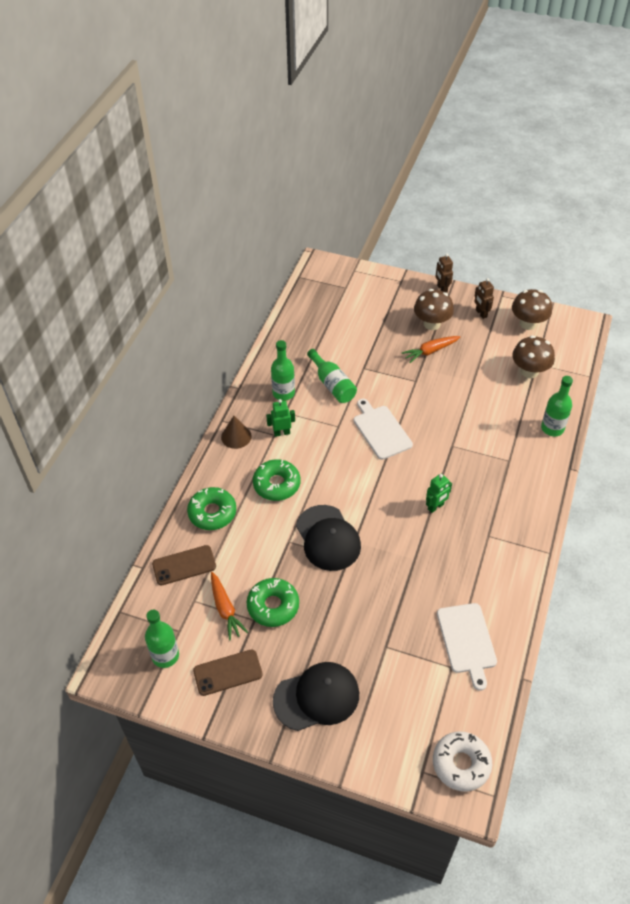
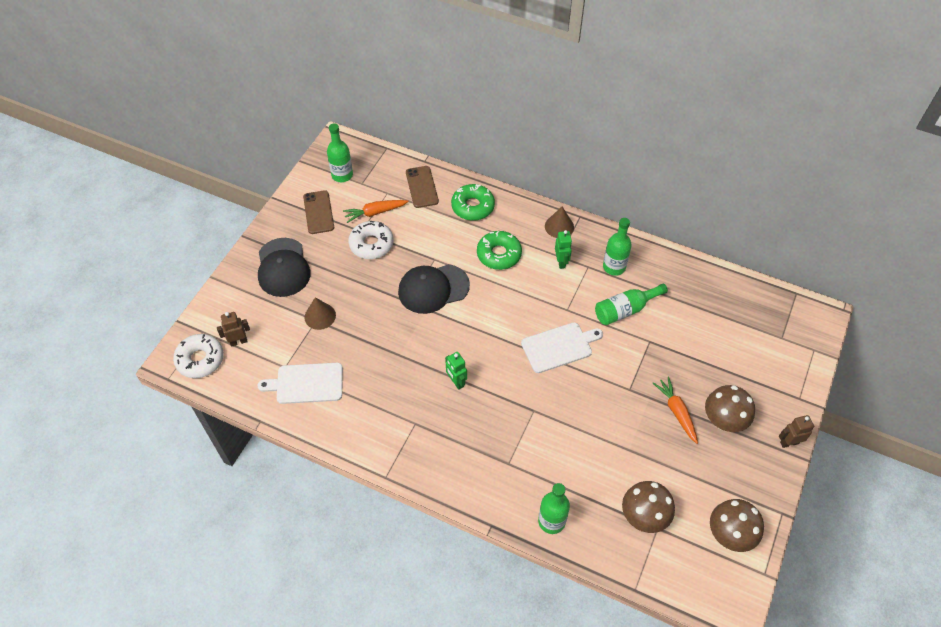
camera: 95 degrees right, 5 degrees up
green donut [247,578,299,627] -> white donut [348,221,394,259]
brown robot [474,278,494,319] -> brown robot moved to [217,312,250,347]
none -> brown cone [304,297,336,330]

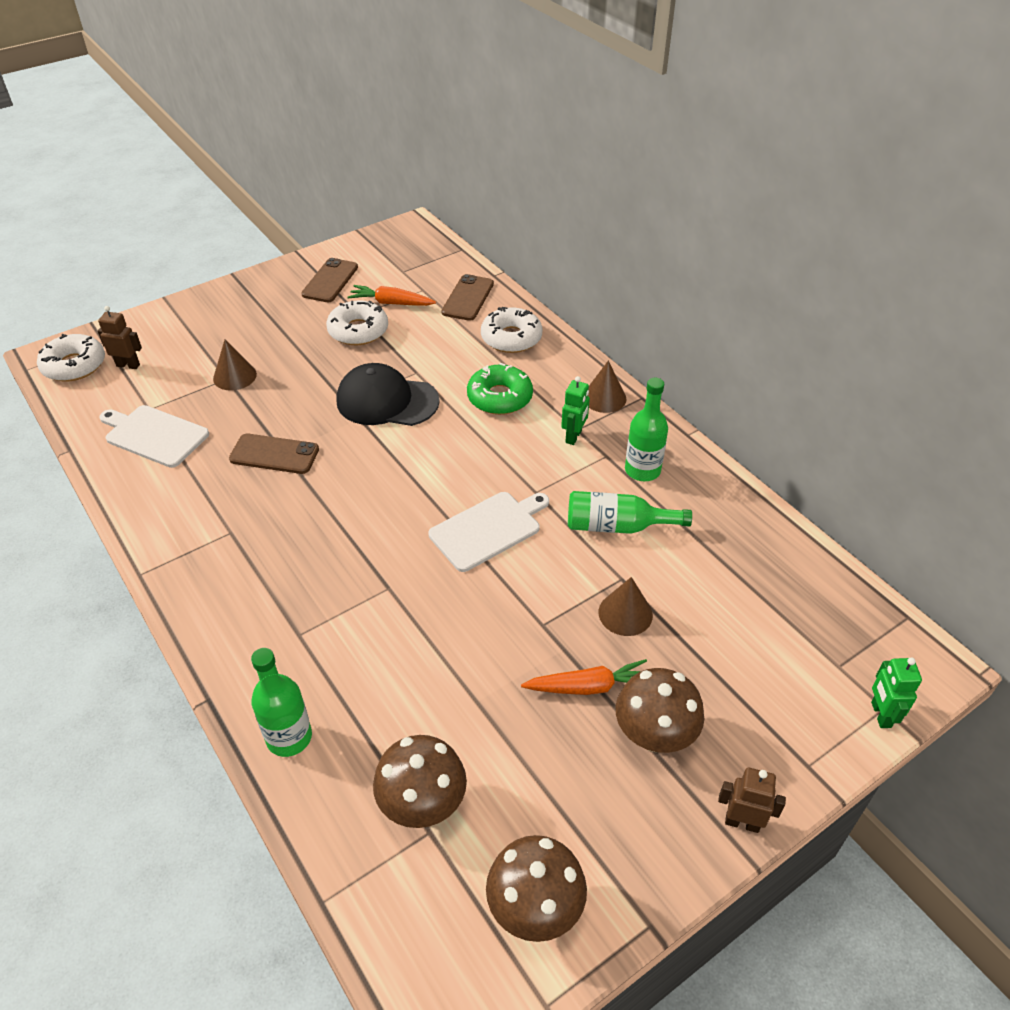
camera: 30 degrees right, 10 degrees down
black cap [258,238,311,297] -> none
green bottle [327,123,353,182] -> none
green robot [445,352,467,390] -> green robot moved to [871,657,922,728]
green donut [451,184,495,221] -> white donut [481,307,542,353]
white cutting board [521,322,603,373] -> white cutting board turned 45 degrees counterclockwise [428,492,549,572]
orange carrot [653,377,698,444] -> orange carrot turned 75 degrees clockwise [521,659,647,695]
none -> brown phone [229,434,319,474]
none -> brown cone [599,577,653,636]

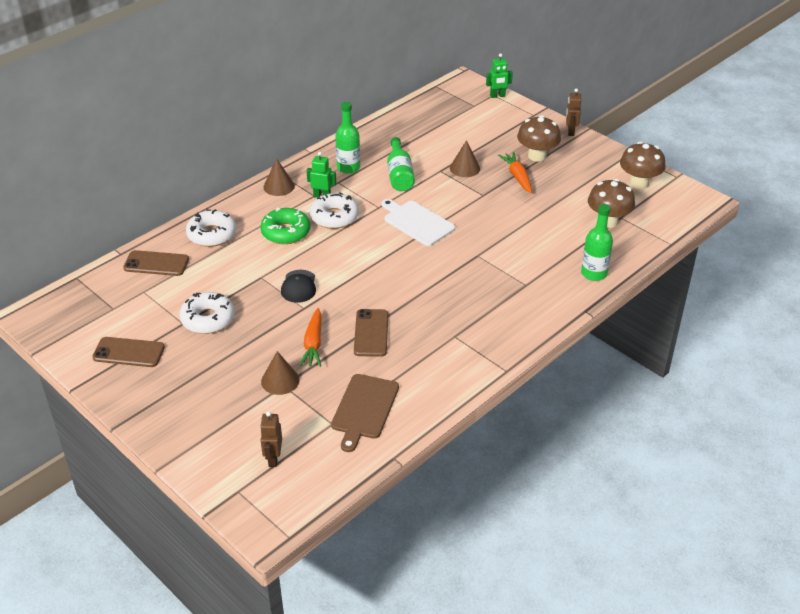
camera: 100 degrees left, 5 degrees down
white donut [37,334,105,382] -> white donut moved to [310,192,359,229]
white cutting board [99,405,209,468] -> brown cutting board [331,374,399,452]
black cap [337,363,440,426] -> black cap [281,270,316,303], size x0.58
orange carrot [348,285,436,306] -> orange carrot moved to [299,308,322,367]

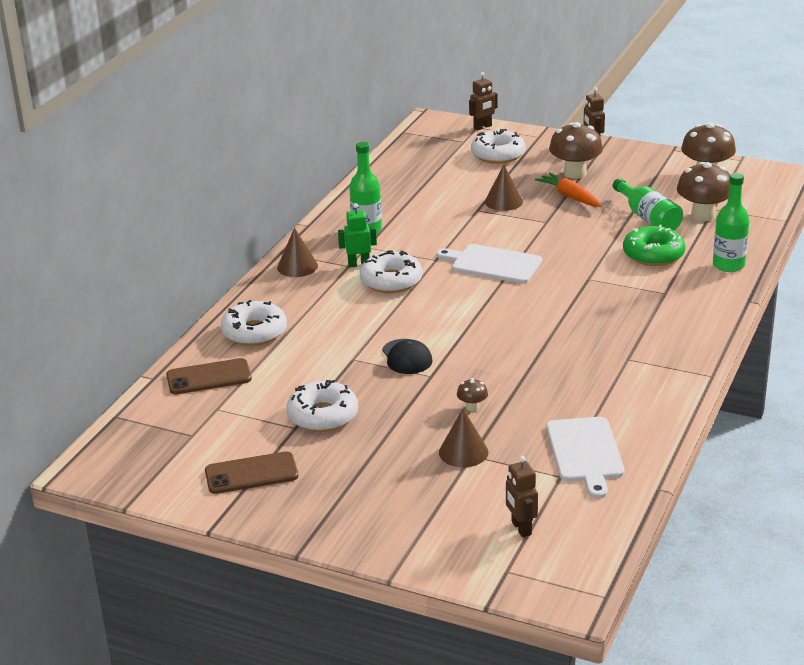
camera: 20 degrees left, 10 degrees down
green donut [260,208,310,244] -> green donut moved to [623,225,686,266]
orange carrot [299,308,322,367] -> brown mushroom [457,378,488,411]
brown cutting board [331,374,399,452] -> white cutting board [546,417,624,499]
brown phone [354,309,388,357] -> none
green bottle [387,137,415,191] -> green bottle moved to [613,178,683,230]
green robot [486,54,513,98] -> brown robot [469,72,498,131]
none -> white donut [471,129,526,164]

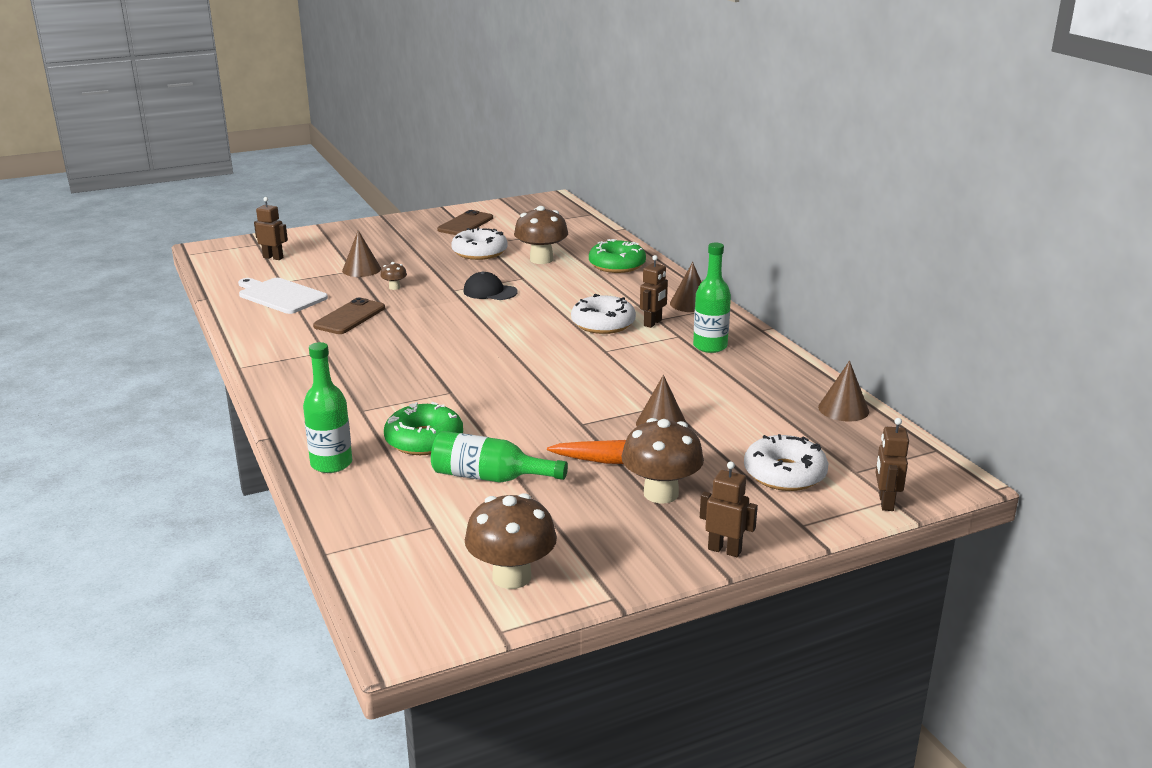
camera: 130 degrees right, 5 degrees down
brown phone [166,358,252,394] -> brown phone moved to [313,297,385,334]
white donut [221,300,287,346] -> green donut [589,239,646,273]
green robot [338,203,377,268] -> brown robot [640,255,668,328]
white cutting board [436,244,542,284] -> none
brown mushroom [677,162,730,221] -> brown mushroom moved to [514,206,568,264]
none -> brown cone [818,361,869,422]

